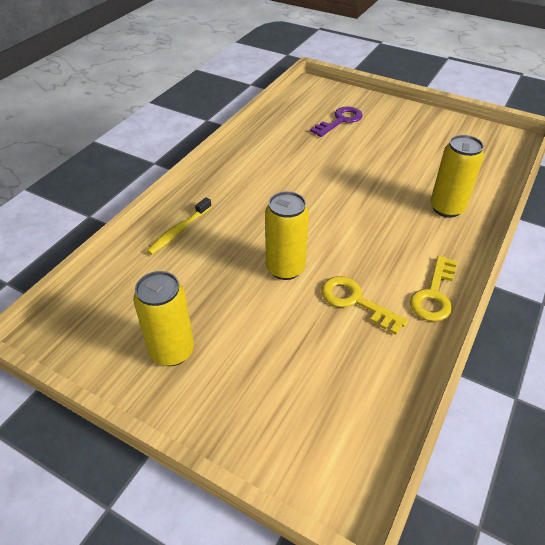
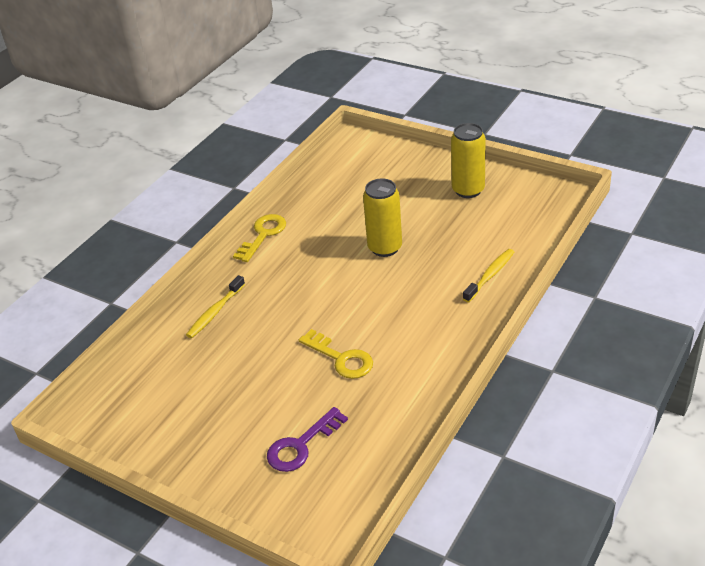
camera: 175 degrees left, 5 degrees down
yellow key [321,276,408,335] -> yellow key moved to [299,329,373,379]
yellow can [431,135,484,218] -> yellow toothbrush [186,275,245,338]

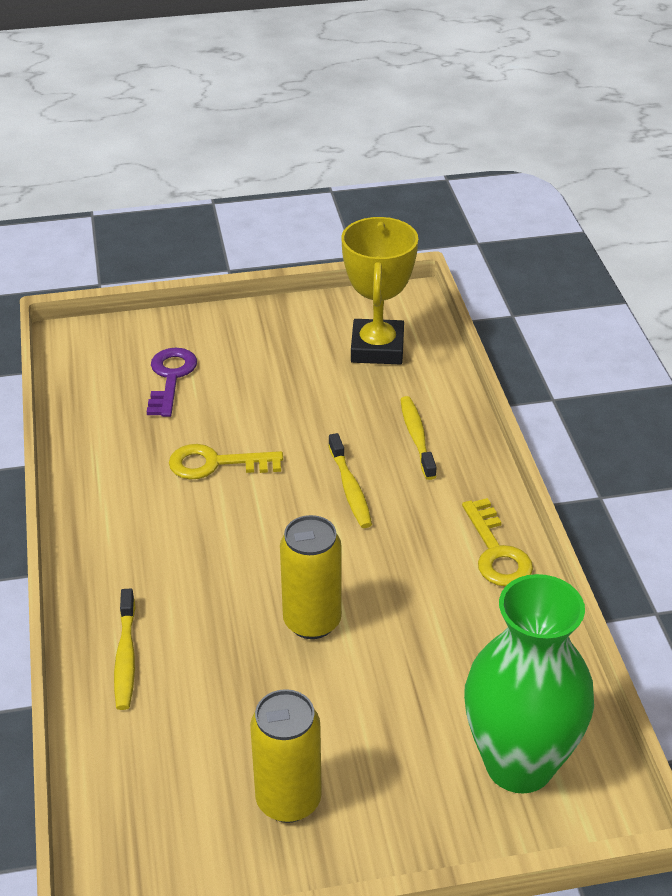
camera: 135 degrees right, 0 degrees up
none -> yellow toothbrush [328,433,372,528]
none -> yellow trophy [341,217,418,364]
none -> green vase [464,574,594,793]

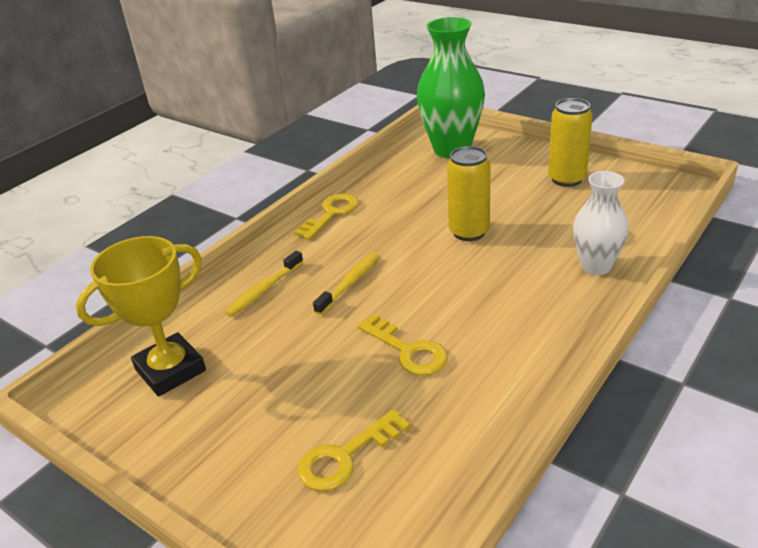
camera: 130 degrees left, 5 degrees down
yellow toothbrush [114,589,135,710] -> white vase [573,171,629,275]
purple key [147,348,197,417] -> yellow key [297,409,410,491]

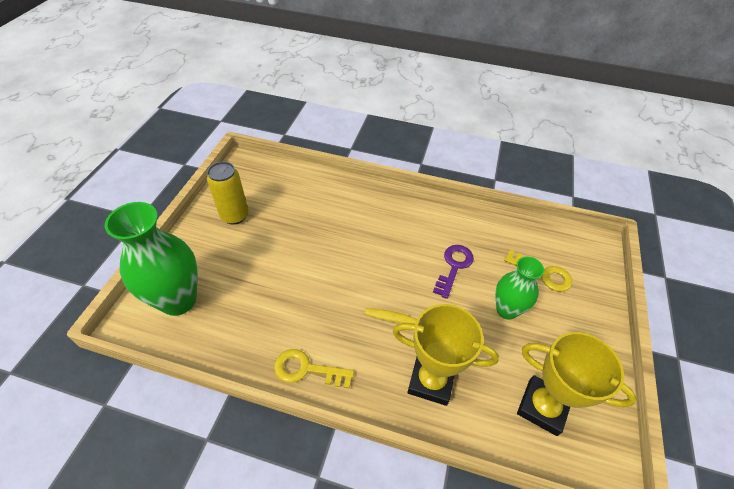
camera: 115 degrees left, 15 degrees up
yellow toothbrush [225,251,303,317] -> yellow trophy [393,304,499,406]
yellow key [357,314,448,376] -> purple key [433,245,474,299]
yellow can [447,146,490,241] -> none
white vase [573,171,629,275] -> none
none -> green vase [495,257,544,320]

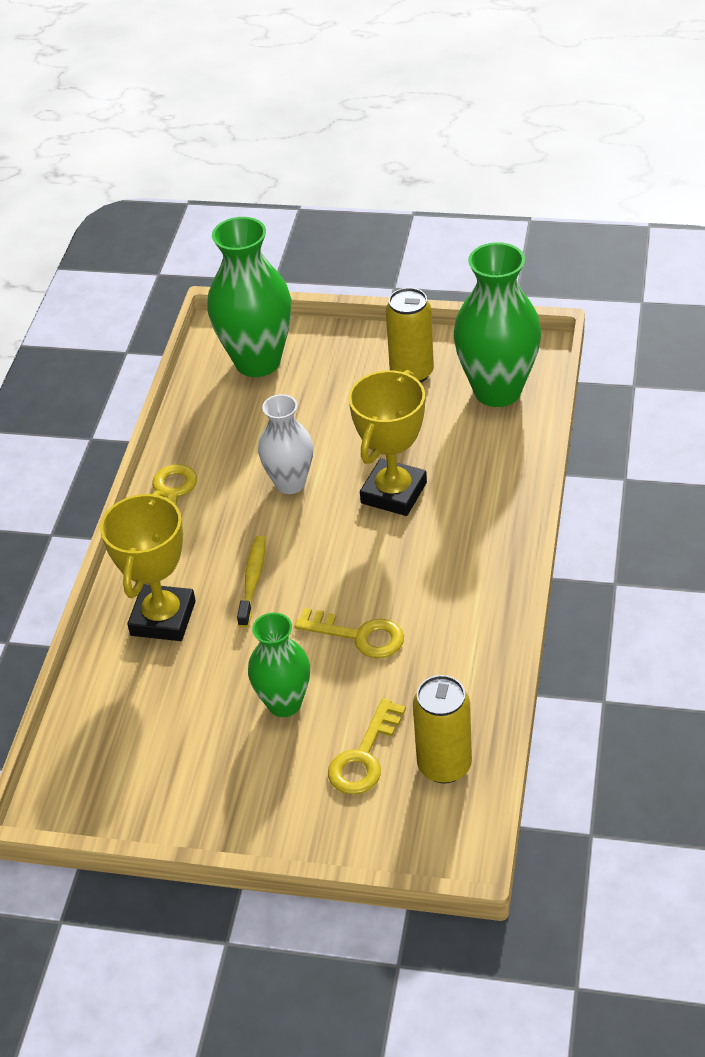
camera: 90 degrees right, 5 degrees down
purple key [433,245,474,299] -> yellow key [294,608,404,658]
yellow trophy [517,332,637,436] -> yellow trophy moved to [348,370,427,516]
none -> white vase [258,394,313,494]
none -> yellow can [413,675,472,784]
none -> green vase [453,242,541,407]

